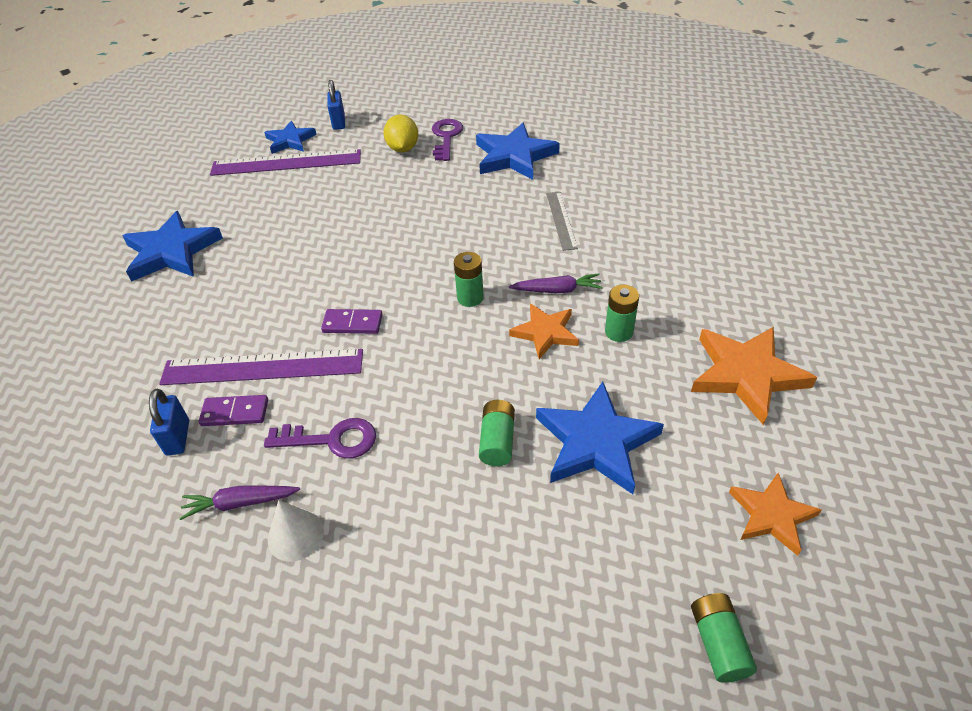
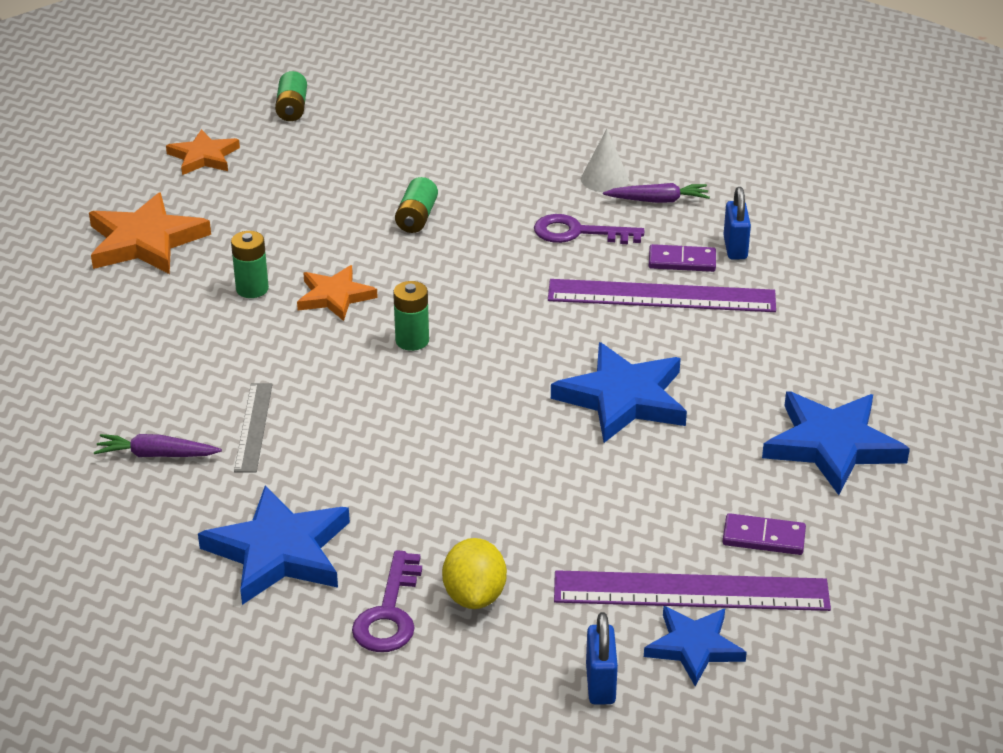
camera: 175 degrees left, 10 degrees down
purple domino [321,309,383,334] -> purple domino moved to [723,513,806,555]
purple carrot [509,273,603,293] -> purple carrot moved to [94,434,222,457]
blue star [536,382,664,494] -> blue star moved to [551,342,687,443]

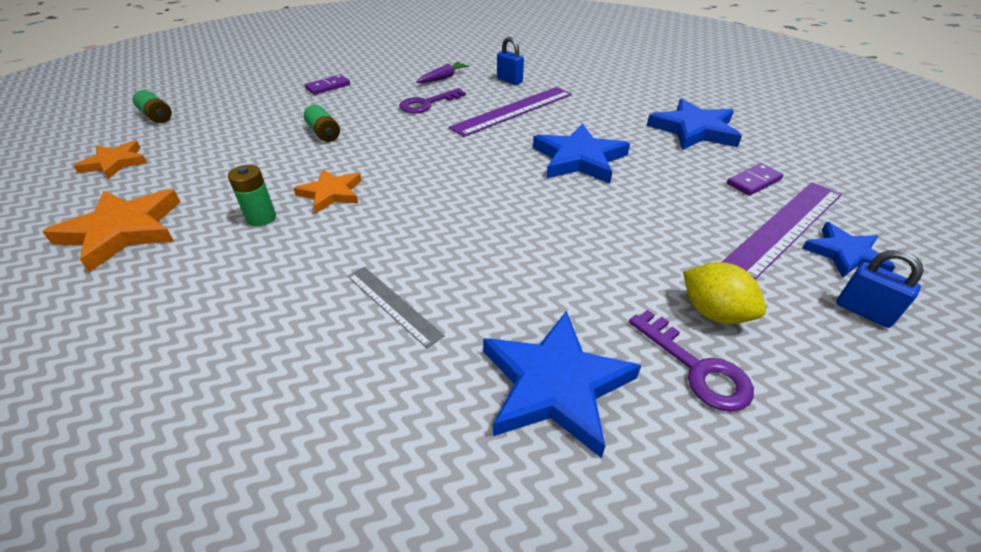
camera: 45 degrees left, 5 degrees up
purple carrot [94,434,222,457] -> none
green battery [393,281,429,351] -> none
white cone [581,129,629,192] -> none
purple domino [649,244,716,272] -> purple domino moved to [305,75,350,95]

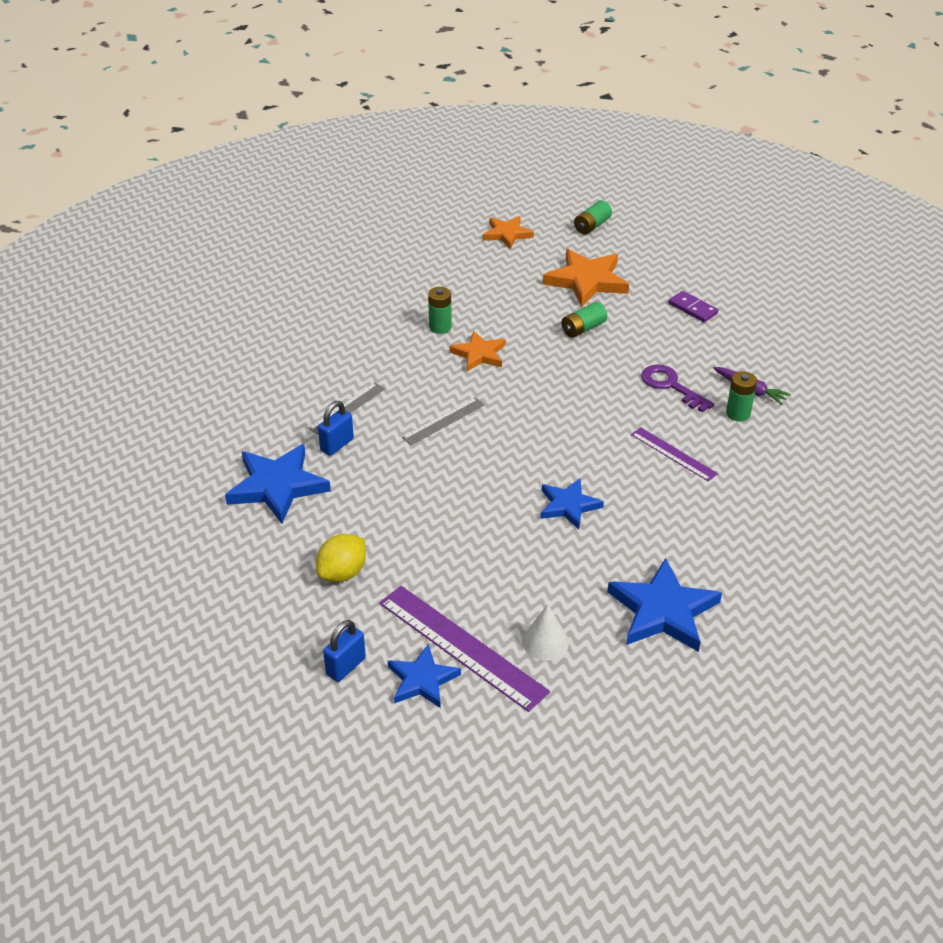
camera: 85 degrees right, 0 degrees up
orange star [43,189,180,272] -> orange star moved to [543,249,629,307]
purple ruler [449,87,572,137] -> purple ruler [631,427,718,481], size x0.56
blue padlock [497,37,524,85] -> blue padlock moved to [318,401,354,456]
blue star [533,124,630,184] -> blue star [540,478,604,529], size x0.63
purple key [629,310,754,412] -> none
purple domino [727,163,783,196] -> white cone [522,604,569,661]
none -> grey ruler [402,397,485,445]
none -> green battery [726,371,757,422]

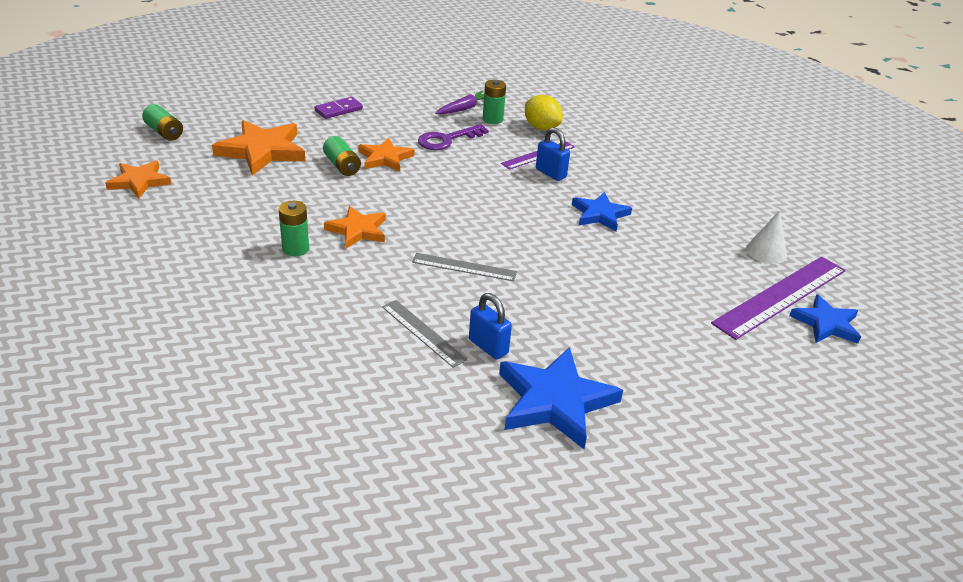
camera: 85 degrees left, 5 degrees down
yellow lemon [316,534,366,582] -> yellow lemon moved to [525,95,563,131]
blue padlock [323,620,366,682] -> blue padlock moved to [536,127,570,181]
grey ruler [402,397,485,445] -> grey ruler turned 45 degrees counterclockwise [412,253,517,281]
blue star [608,558,722,652] -> none
none -> orange star [358,137,414,172]

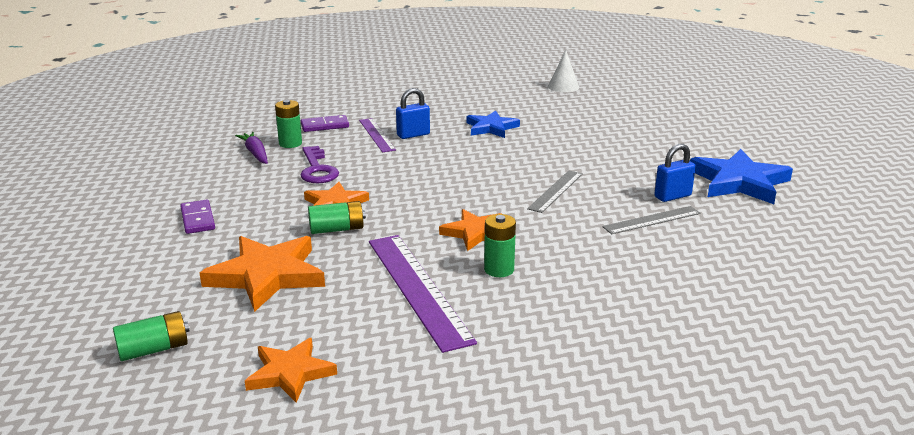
camera: 70 degrees left, 10 degrees down
yellow lemon [525,95,563,131] -> purple domino [301,115,349,132]
purple ruler [711,257,846,340] -> purple ruler moved to [369,235,477,353]
blue star [789,294,861,344] -> none

